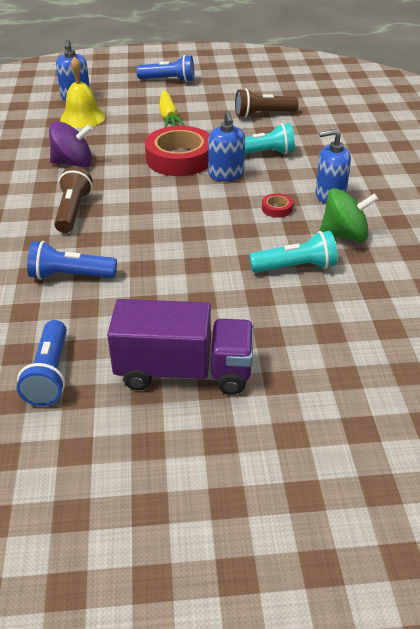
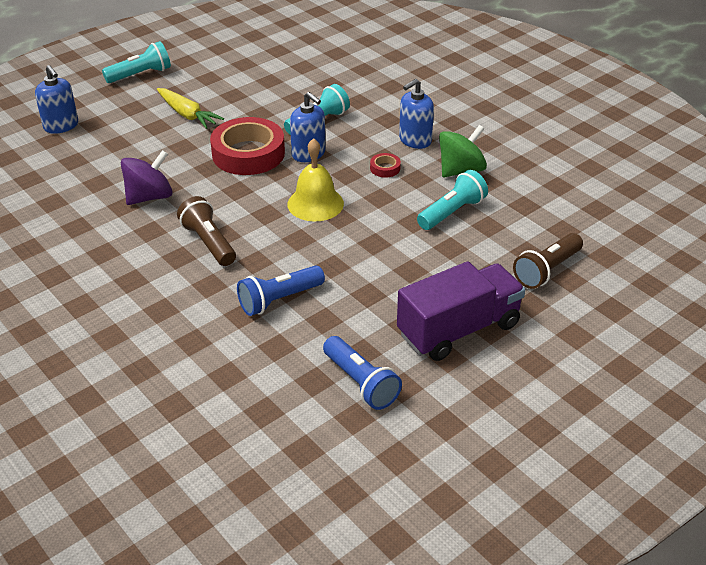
camera: 35 degrees left, 0 degrees up
yellow bell [60,56,106,128] -> yellow bell moved to [288,138,344,221]
blue flashlight [136,55,194,82] -> turquoise flashlight [102,41,171,83]
brown flashlight [235,88,299,118] -> brown flashlight moved to [513,233,583,289]

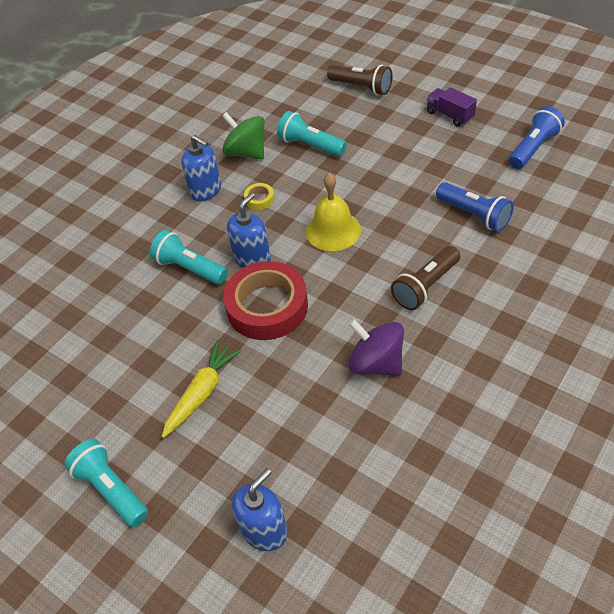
camera: 100 degrees left, 10 degrees up
red tape [370,153,401,178] -> yellow tape [244,183,274,210]
purple truck [397,261,525,361] -> purple truck [427,87,477,127], size x0.51

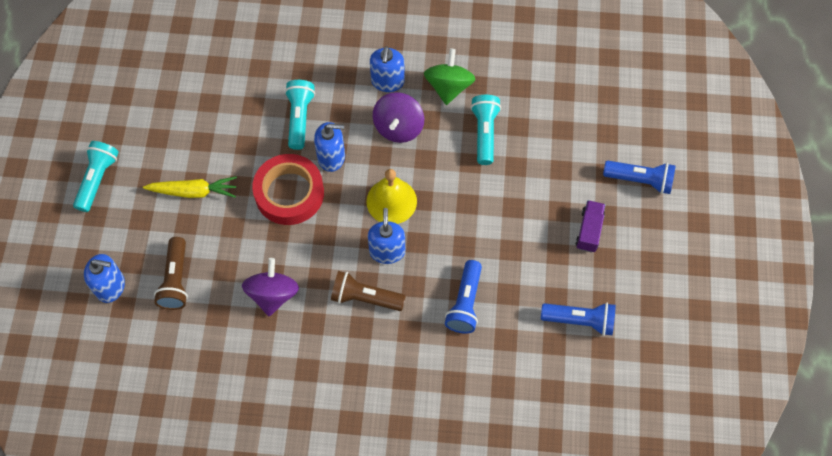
camera: 55 degrees right, 15 degrees up
yellow tape [244,183,274,210] -> purple spinning top [373,92,424,143]
brown flashlight [327,65,392,95] -> brown flashlight moved to [154,237,188,310]
none -> blue soap dispenser [368,208,405,264]
none -> blue flashlight [603,161,676,194]

